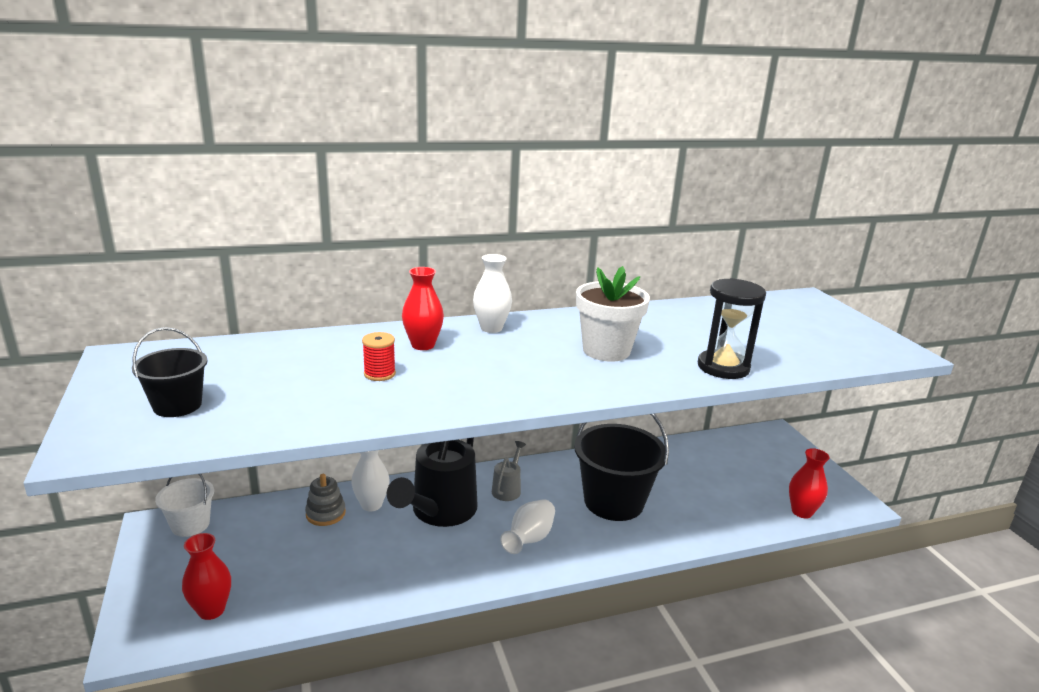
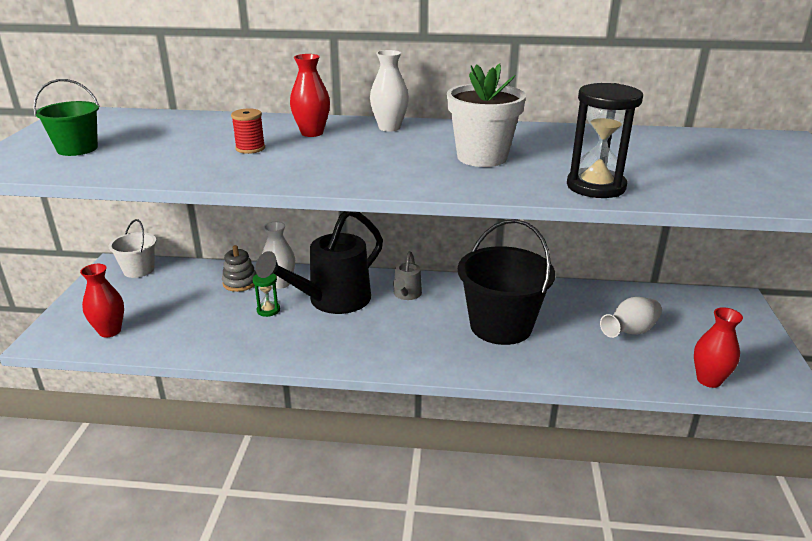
camera: 25 degrees right, 5 degrees up
black bucket [132,327,208,417] -> green bucket [33,79,99,156]
grey watering can [492,441,526,501] -> grey watering can turned 150 degrees clockwise [393,251,422,300]
white vase [500,499,555,554] -> white vase moved to [600,297,662,338]
none -> green hourglass [253,273,280,317]

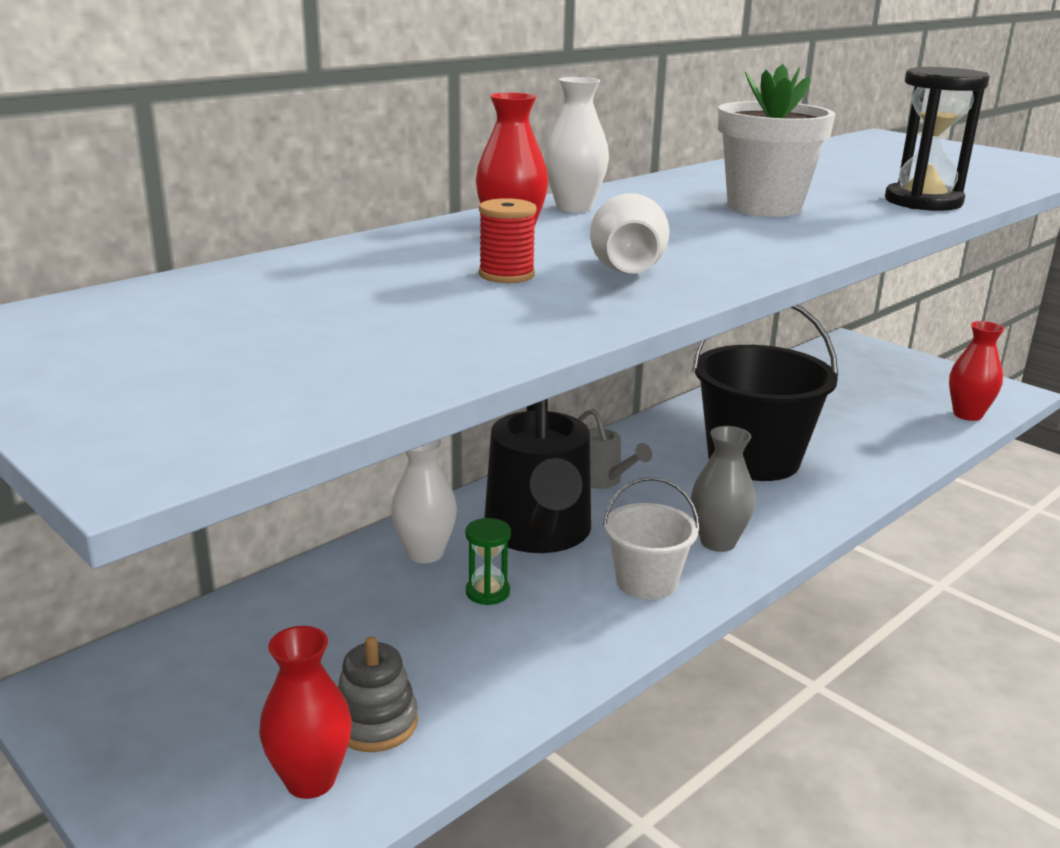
camera: 50 degrees left, 5 degrees down
green bucket [33,79,99,156] -> none
white bucket [109,219,156,278] -> white bucket moved to [603,477,700,600]
grey stacking toy [222,245,257,292] -> grey stacking toy moved to [338,637,418,752]
white vase [600,297,662,338] -> white vase moved to [590,193,669,273]
none -> grey vase [691,426,756,552]

